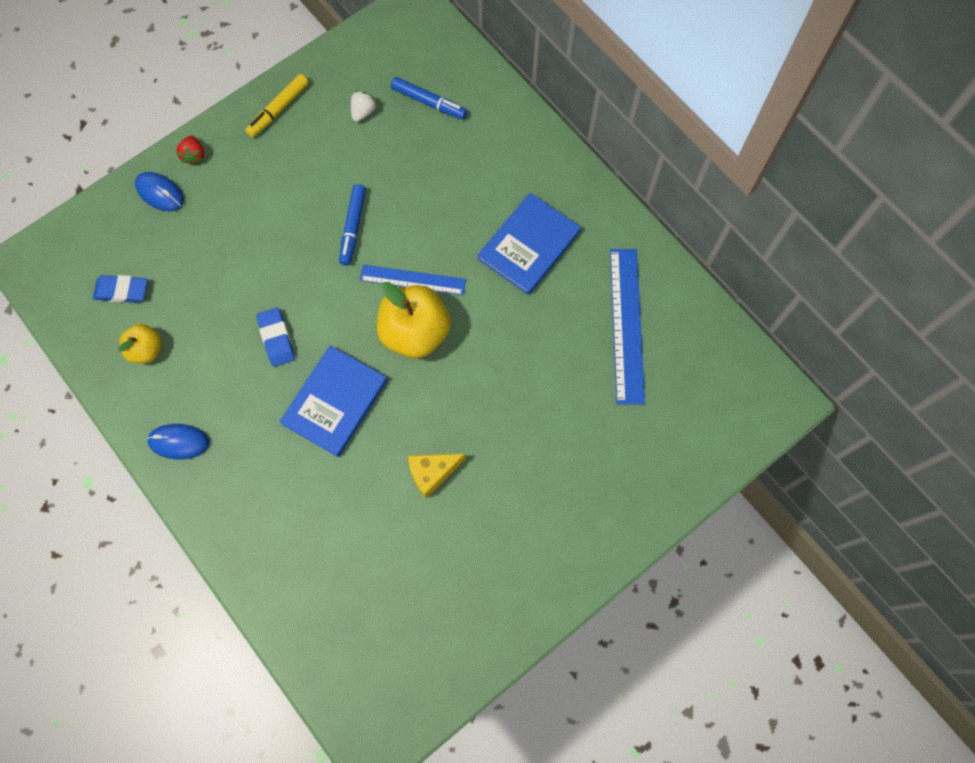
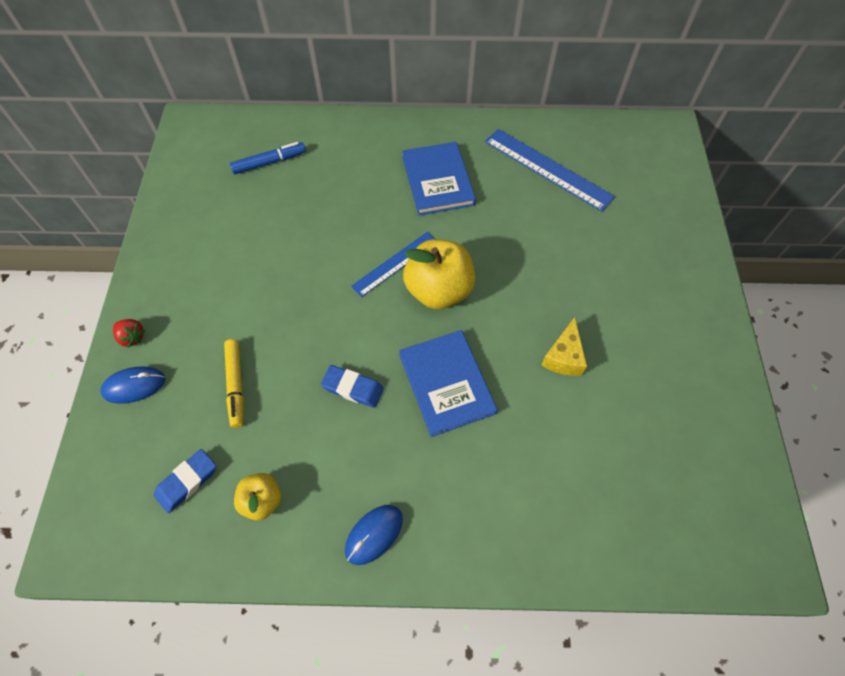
camera: 50 degrees left, 10 degrees down
yellow marker [245,74,309,138] -> yellow marker moved to [224,339,244,428]
blue marker [339,184,366,265] -> none
white strawberry [351,91,376,122] -> none

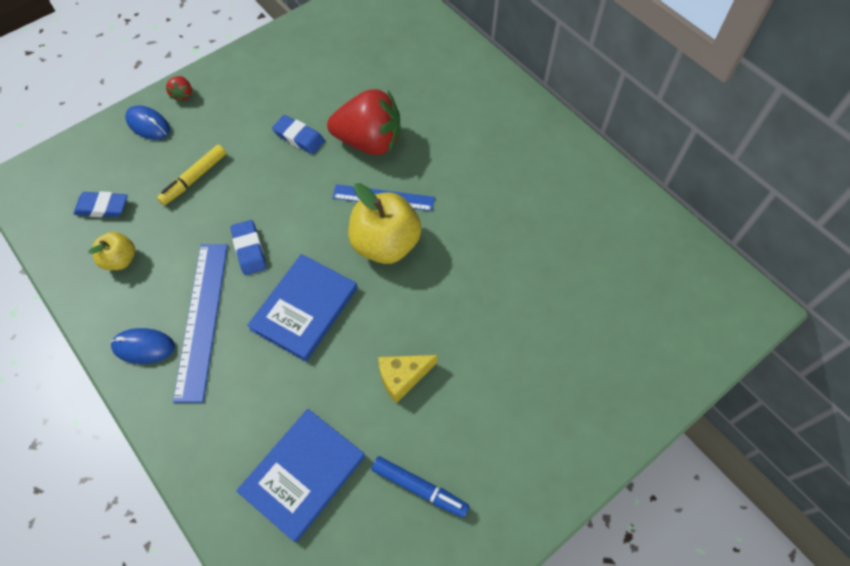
camera: 50 degrees right, 0 degrees up
blue marker [230,142,306,174] -> blue marker moved to [371,456,469,518]
blue book [402,142,476,215] -> blue book moved to [236,409,365,543]
blue ruler [485,129,615,212] -> blue ruler moved to [173,244,228,403]
none -> blue eraser [272,115,325,154]
none -> red strawberry [327,89,400,155]

